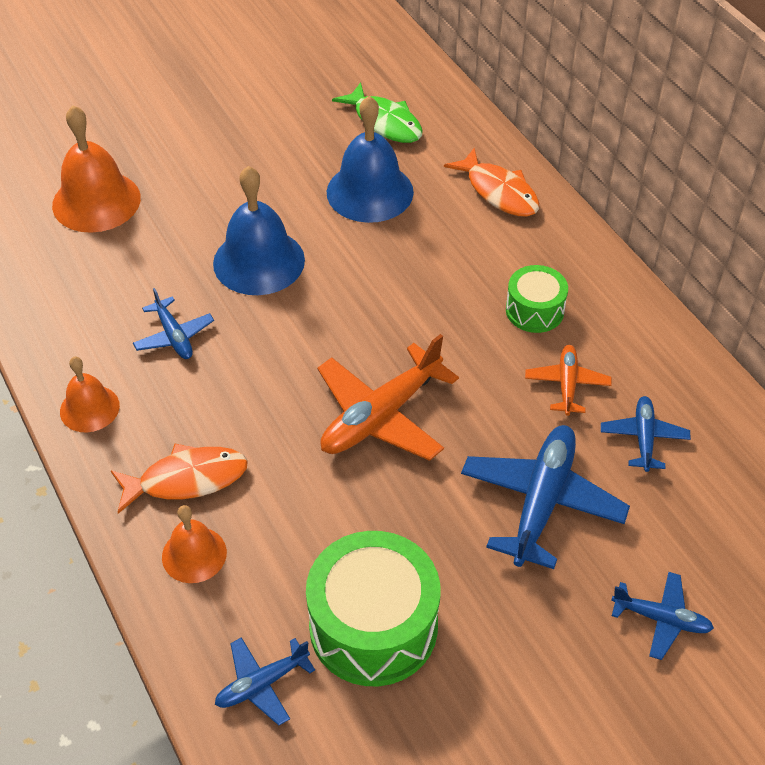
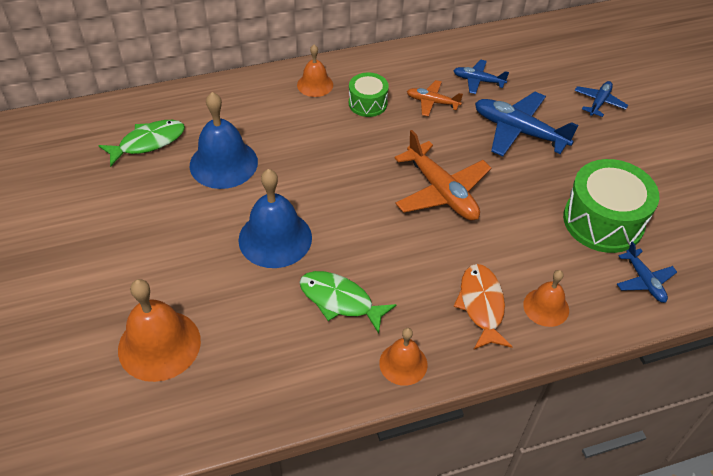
camera: 80 degrees left, 0 degrees up
blue plane [133,288,214,359] -> green fish [299,271,397,334]
orange fish [444,148,539,217] -> none
none -> orange bell [297,45,333,97]

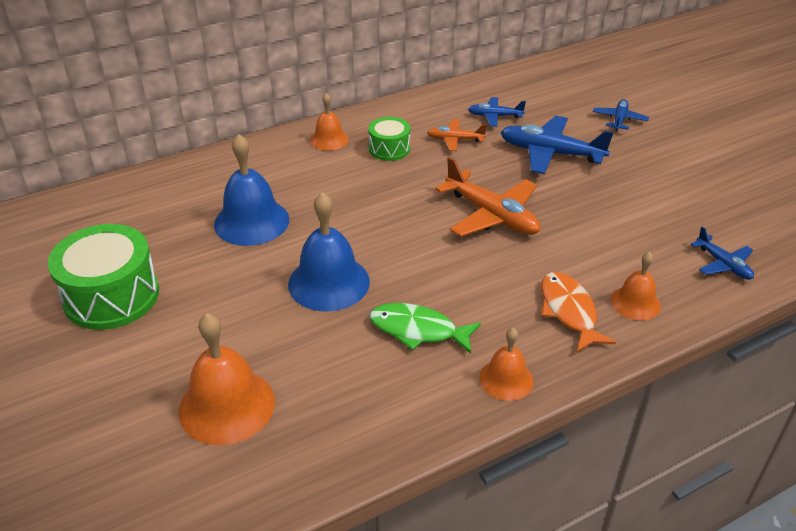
camera: 10 degrees left, 10 degrees down
green fish [98,120,185,167] -> none
green drum [563,159,659,253] -> green drum moved to [48,224,159,330]

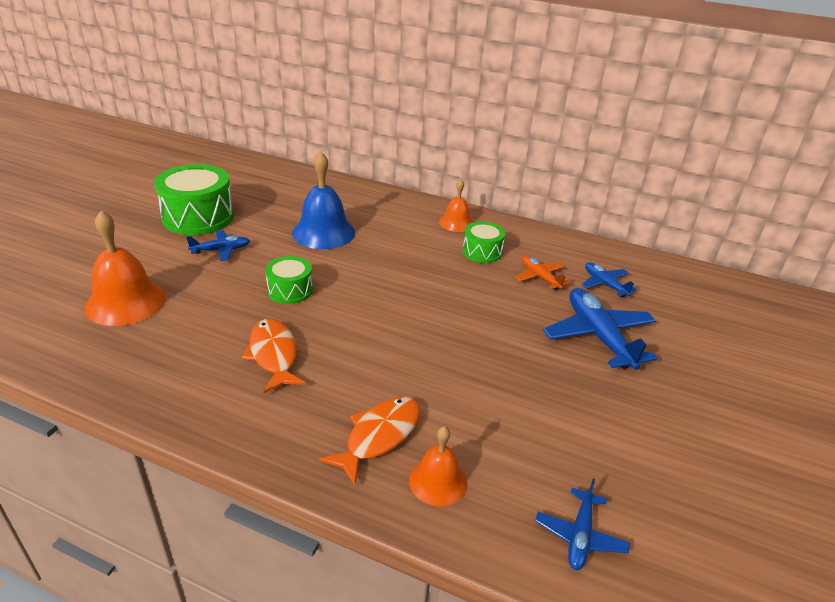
camera: 50 degrees right, 5 degrees down
blue bell [288,192,370,312] -> green drum [265,256,313,304]
green fish [370,303,481,354] -> orange fish [242,319,306,394]
orange plane [435,157,540,237] -> none
orange bell [479,328,533,401] -> none
blue plane [593,99,649,131] -> blue plane moved to [186,230,250,261]

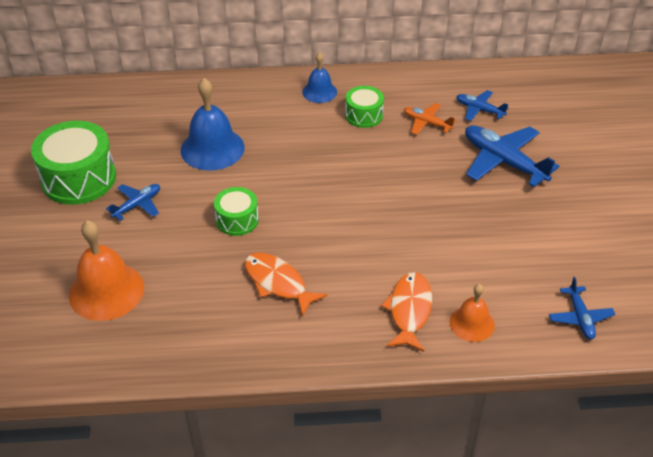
camera: 25 degrees left, 10 degrees up
orange bell [439,179,473,232] -> blue bell [302,52,337,103]

